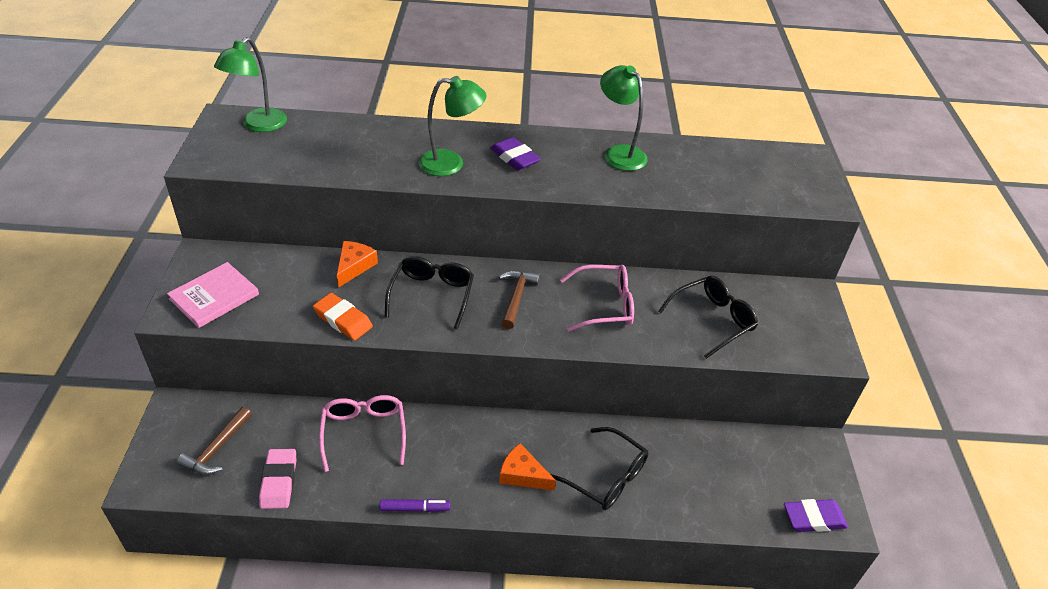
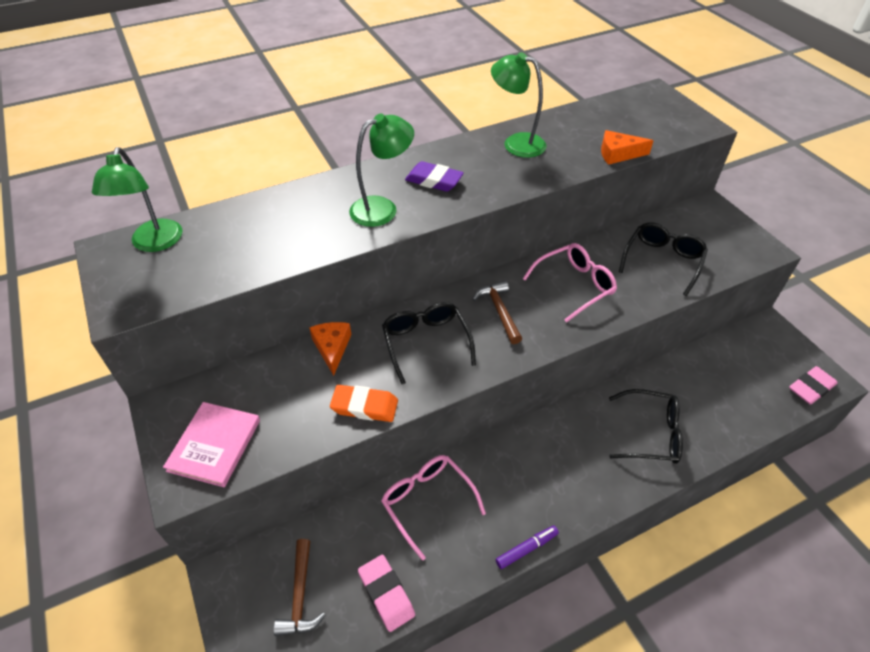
camera: 25 degrees left, 5 degrees up
orange cheese [499,443,556,491] -> orange cheese moved to [601,130,654,165]
purple eraser [784,499,848,532] -> pink eraser [789,366,838,404]

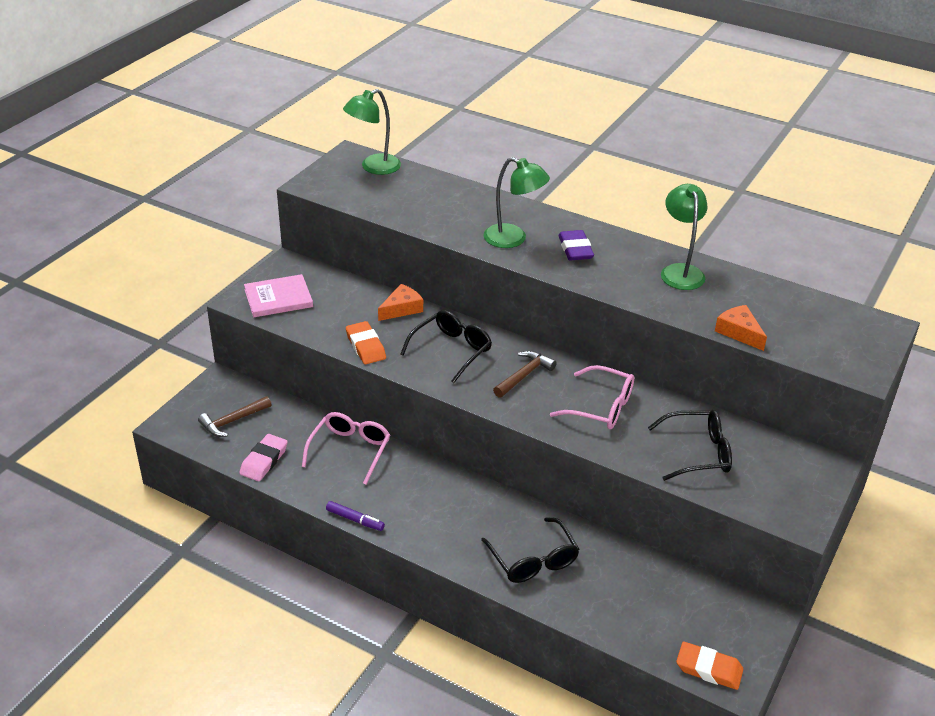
camera: 55 degrees right, 10 degrees down
pink eraser [789,366,838,404] -> orange eraser [676,642,744,690]

